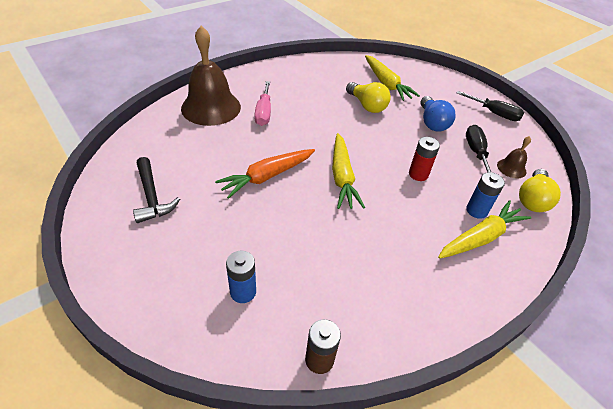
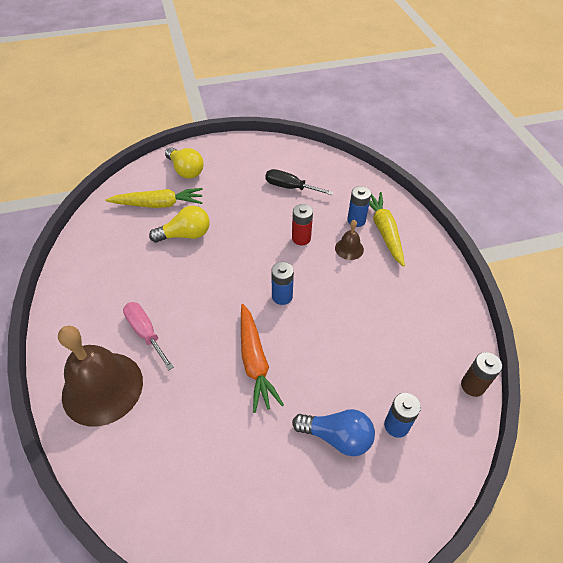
camera: 65 degrees left, 5 degrees up
black hammer [133,157,180,223] -> none
pink screwdriver [254,81,271,126] -> pink screwdriver turned 150 degrees counterclockwise [123,302,174,370]
yellow carrot [332,133,365,209] -> blue battery [271,262,294,305]
blue light bulb [420,96,456,132] -> blue light bulb moved to [292,409,375,456]
black screwdriver [457,91,524,121] -> none
brown bell [497,136,531,178] -> brown bell moved to [335,220,364,260]
yellow light bulb [519,169,561,212] -> yellow light bulb moved to [165,147,204,179]

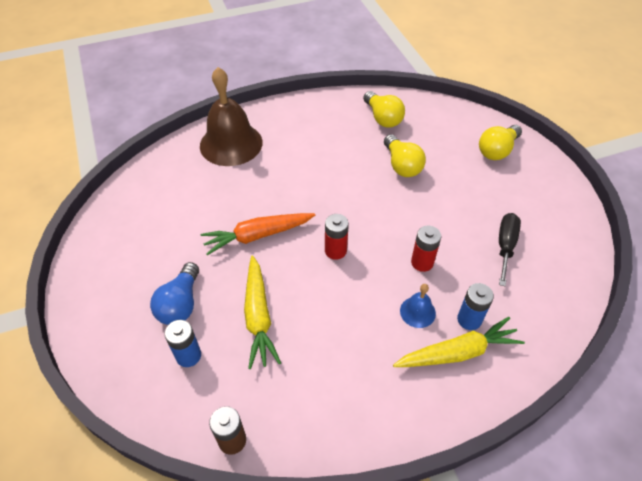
camera: 85 degrees right, 0 degrees up
yellow carrot [105,188,203,208] -> yellow carrot moved to [244,255,281,369]
pink screwdriver [123,302,174,370] -> none
blue battery [271,262,294,305] -> red battery [325,214,349,260]
brown bell [335,220,364,260] -> blue bell [400,284,436,328]
none -> yellow light bulb [363,91,405,128]

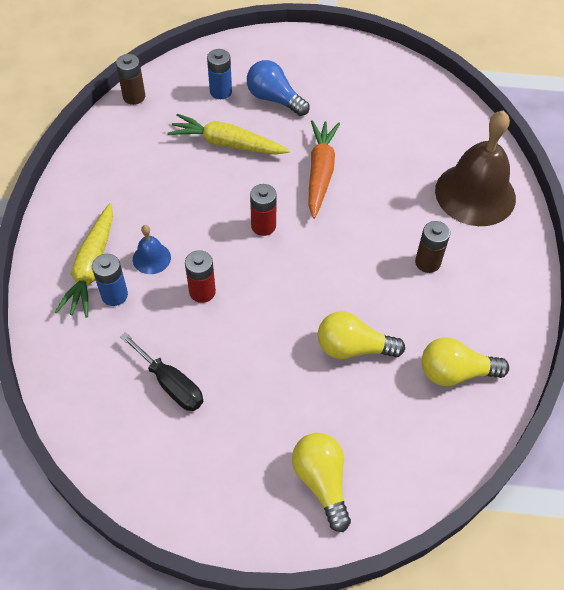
camera: 115 degrees right, 5 degrees up
none -> brown battery [415,221,450,273]

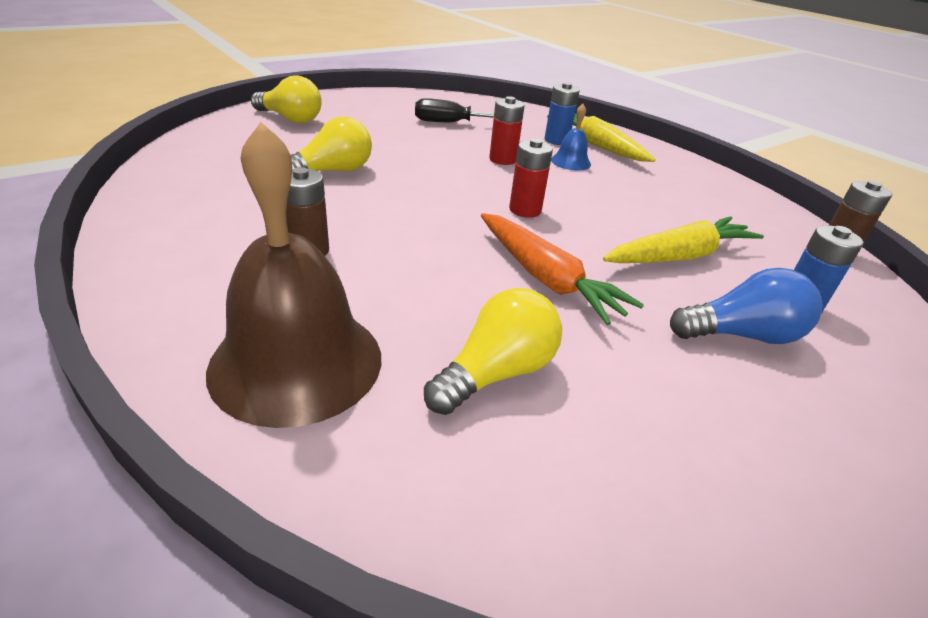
camera: 135 degrees right, 20 degrees down
yellow light bulb [422,337,509,386] -> yellow light bulb moved to [424,288,562,415]

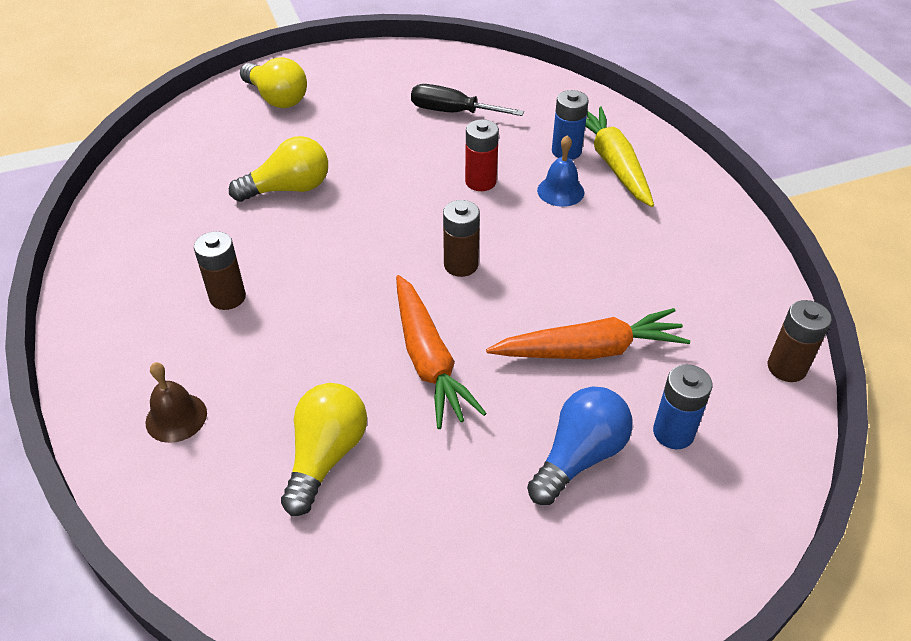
camera: 20 degrees right, 10 degrees up
brown bell [206,122,381,428] -> brown bell [146,362,207,443], size x0.45
yellow light bulb [424,288,562,415] -> yellow light bulb turned 45 degrees counterclockwise [281,383,367,516]
red battery [509,138,553,218] -> brown battery [443,200,480,277]
yellow carrot [603,216,764,263] -> orange carrot [486,308,690,359]
blue light bulb [670,268,822,344] -> blue light bulb turned 60 degrees counterclockwise [527,386,633,505]

